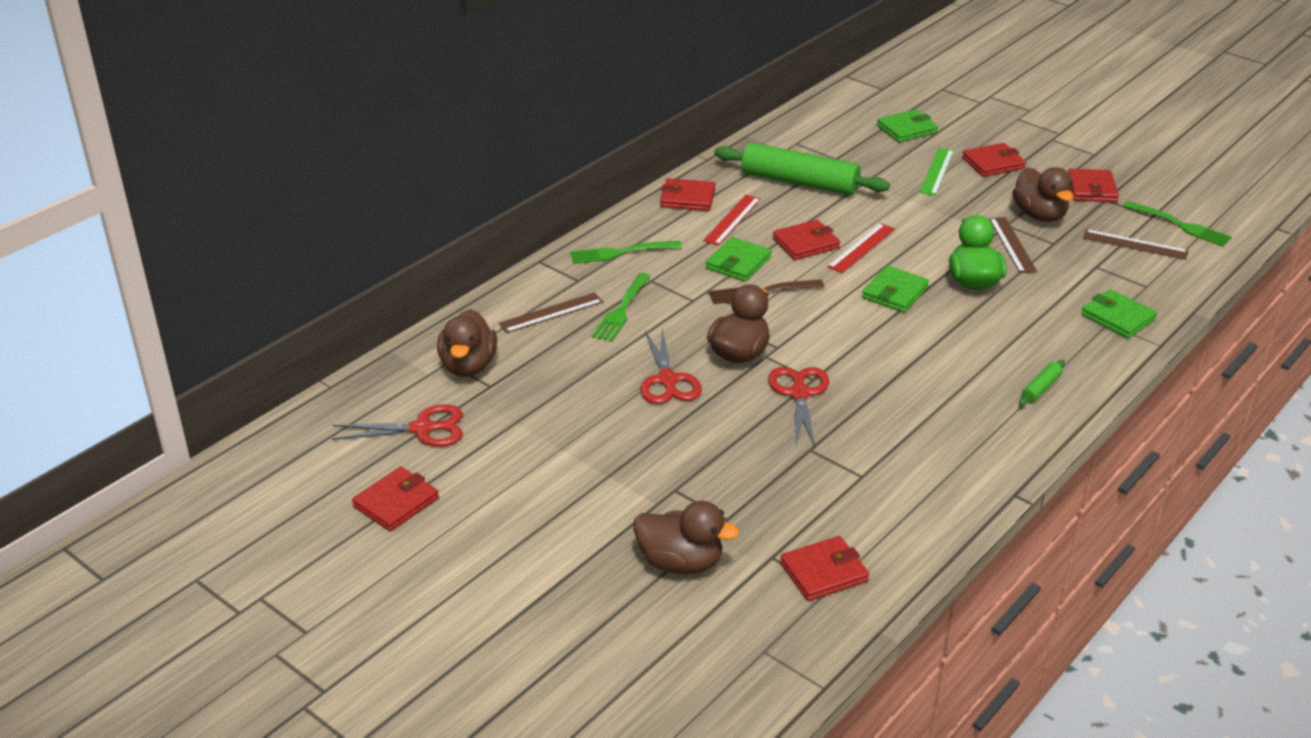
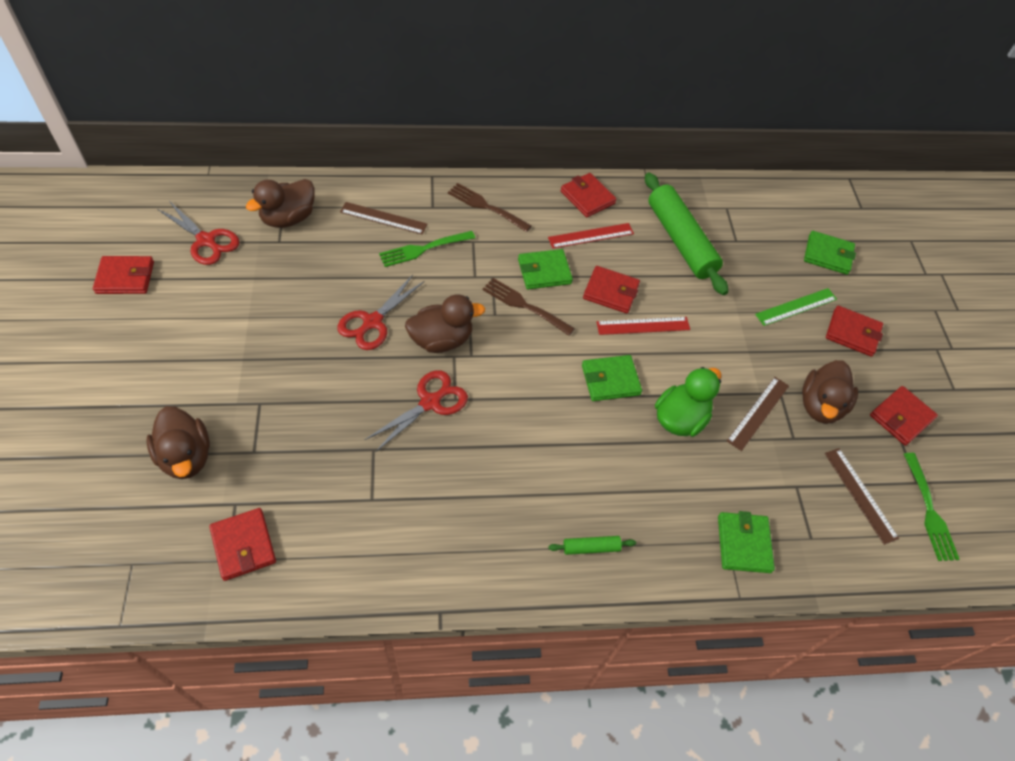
camera: 40 degrees right, 20 degrees up
green fork [570,241,682,264] -> brown fork [448,183,532,232]
red wallet [780,536,869,601] -> red wallet turned 45 degrees clockwise [209,508,276,581]

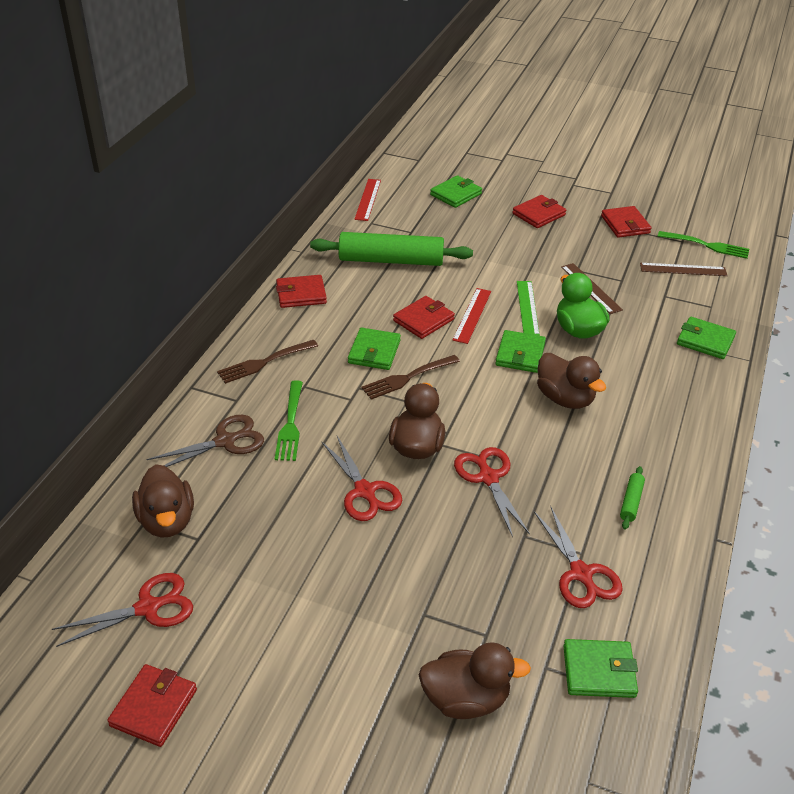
camera: 60 degrees left, 15 degrees down
red wallet [209,508,276,581] -> green wallet [563,639,638,698]
brown ruler [340,202,427,235] -> brown scissors [146,415,264,467]
red ruler [548,223,634,248] -> red ruler moved to [354,179,381,221]
green rolling pin [548,536,636,555] -> green rolling pin moved to [620,466,645,530]
green ruler [755,288,837,326] -> green ruler moved to [517,281,540,336]
brown duck [802,360,858,424] -> brown duck moved to [537,353,606,409]
none -> red scissors [534,506,623,608]

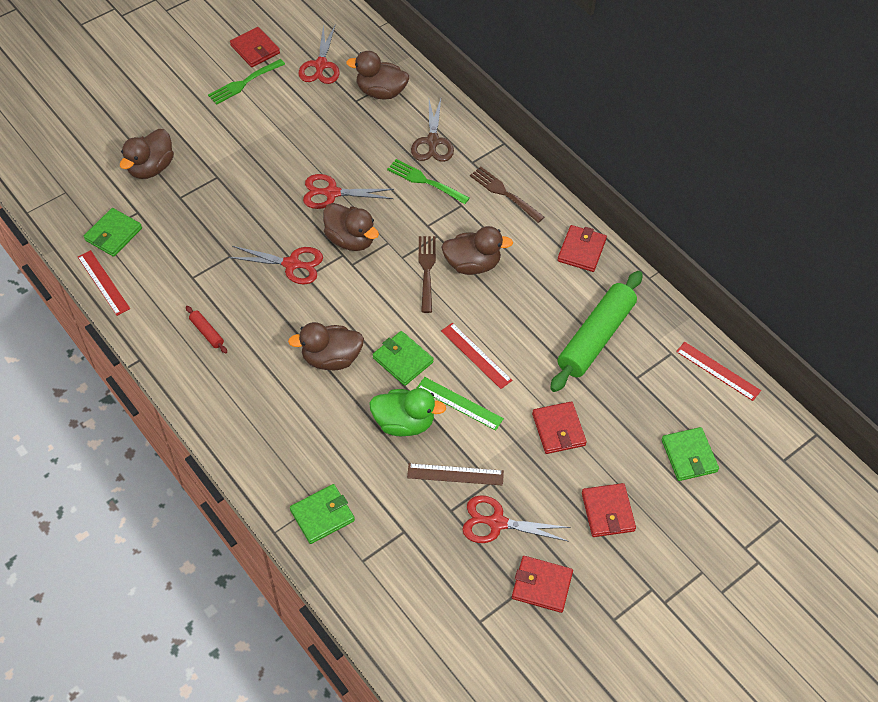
camera: 120 degrees right, 15 degrees up
brown fork [217,340,318,384] -> brown fork turned 45 degrees counterclockwise [470,167,544,223]
green wallet [348,328,401,370] -> brown duck [441,226,513,275]
red wallet [393,296,455,339] -> red wallet moved to [532,401,587,454]
red scissors [534,506,623,608] -> red scissors moved to [462,495,571,543]
green rolling pin [620,466,645,530] -> red rolling pin [186,306,227,353]
brown ruler [640,263,728,276] -> none
green fork [658,231,749,259] -> green fork moved to [208,59,285,105]
none -> red ruler [78,250,130,316]

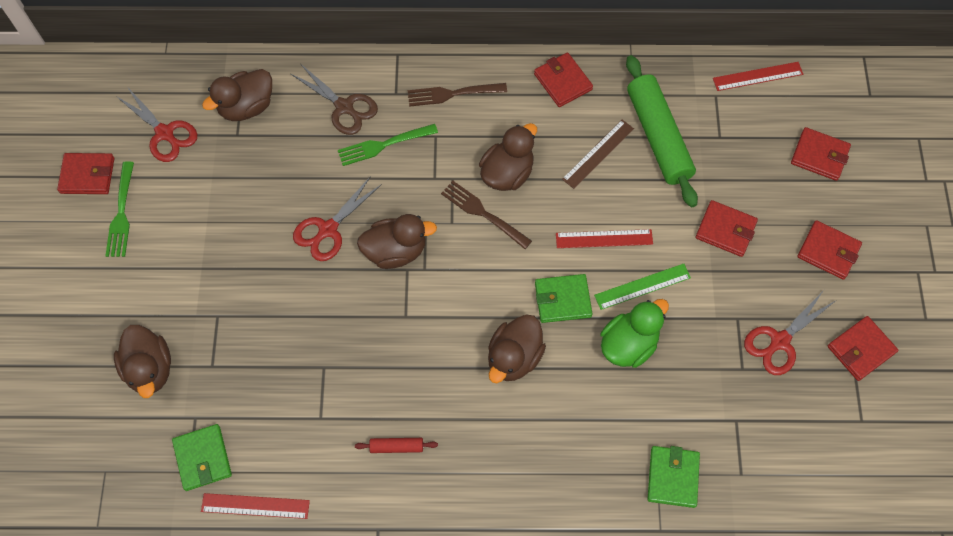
camera: 50 degrees left, 10 degrees up
red scissors [228,246,323,284] -> none
brown ruler [407,463,504,486] -> brown ruler moved to [562,120,634,189]
green wallet [661,427,719,481] -> red wallet [791,127,851,181]

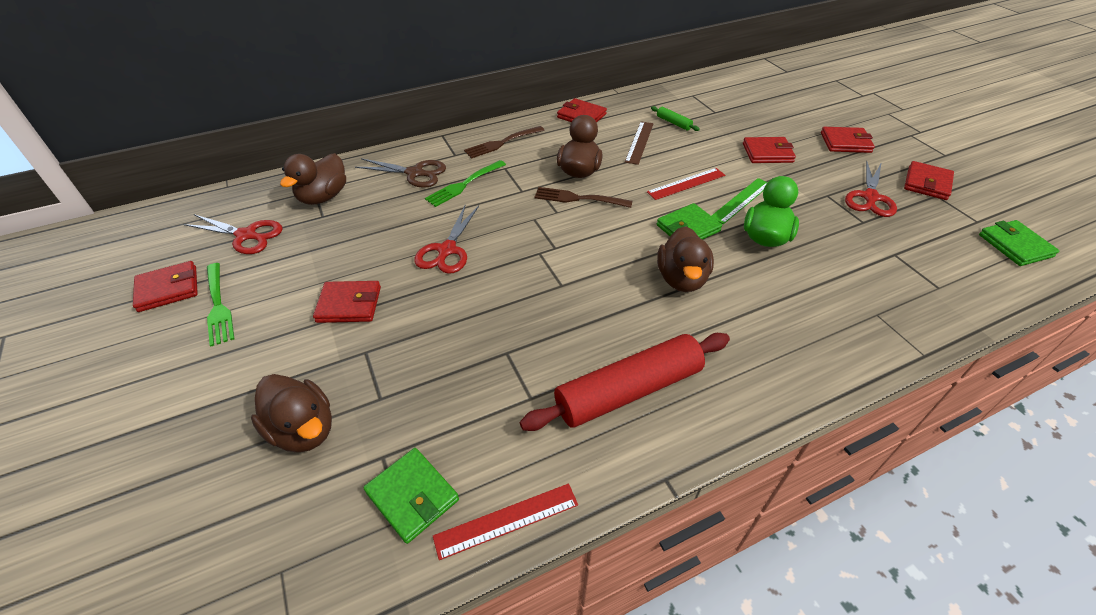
camera: 25 degrees left, 20 degrees down
red rolling pin [355,438,438,453] -> red rolling pin [520,333,730,431], size x2.42
brown duck [357,214,437,269] -> none
green rolling pin [626,55,698,207] -> green rolling pin [651,106,700,131], size x0.41
green wallet [648,446,700,508] -> green wallet moved to [979,220,1059,266]
red ruler [713,62,803,91] -> none
red wallet [791,127,851,181] -> red wallet moved to [313,281,381,323]

